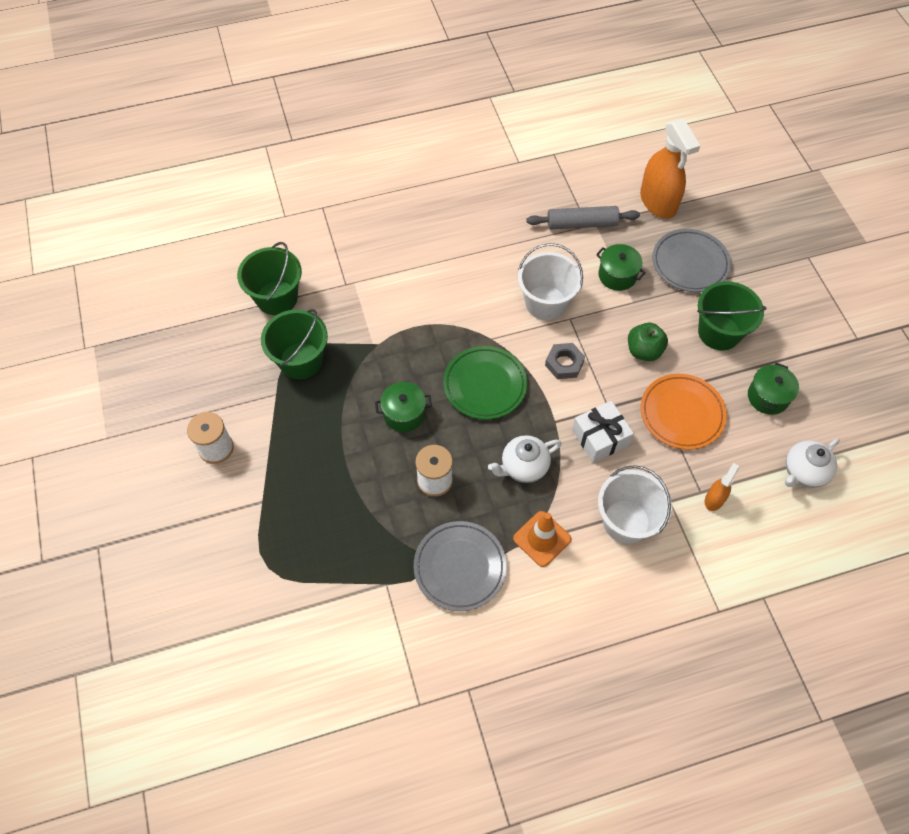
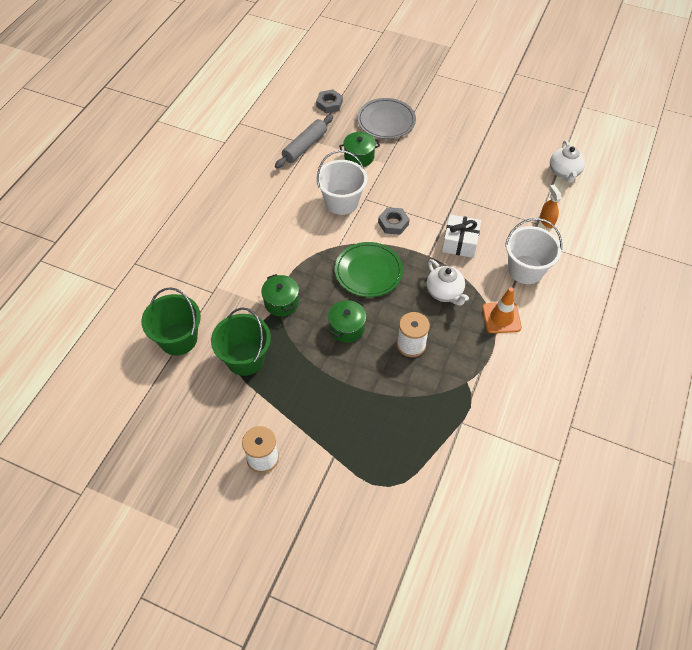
camera: 50 degrees left, 5 degrees down
grey plate [413,521,507,611] -> none
white teapot [488,435,562,483] -> white teapot turned 45 degrees counterclockwise [427,259,469,306]
green apple [628,323,668,361] -> none
orange spray bottle [640,118,700,219] -> grey nut [316,89,343,113]
orange plate [640,374,727,450] -> none
green bucket [697,281,766,350] -> none
green pot [748,363,799,415] -> green pot moved to [261,274,299,317]

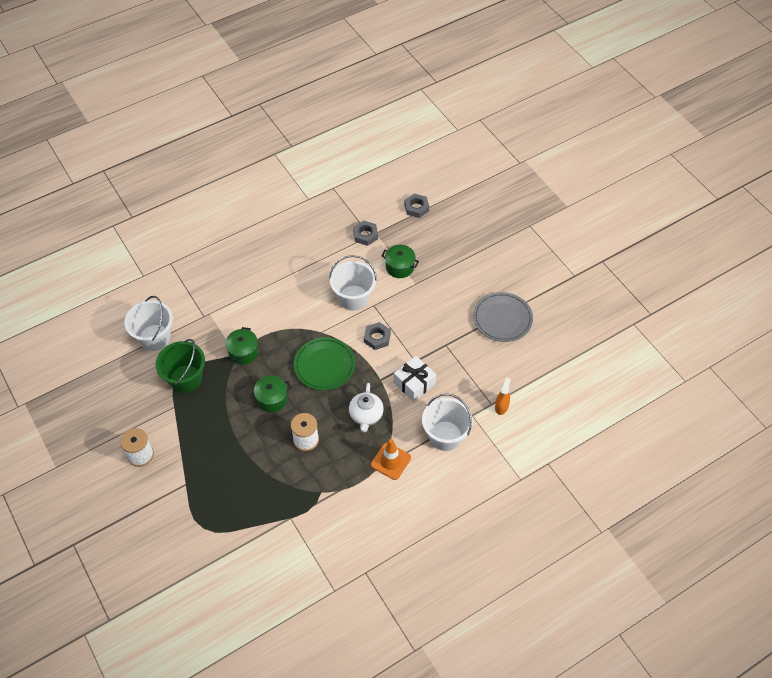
camera: 35 degrees right, 0 degrees up
green bucket [141,287,201,355] -> white bucket [124,296,173,351]
grey rolling pin [275,115,333,168] -> grey nut [353,220,378,246]
grey plate [357,98,416,139] -> grey plate moved to [473,292,533,342]
white teapot [550,140,585,183] -> none

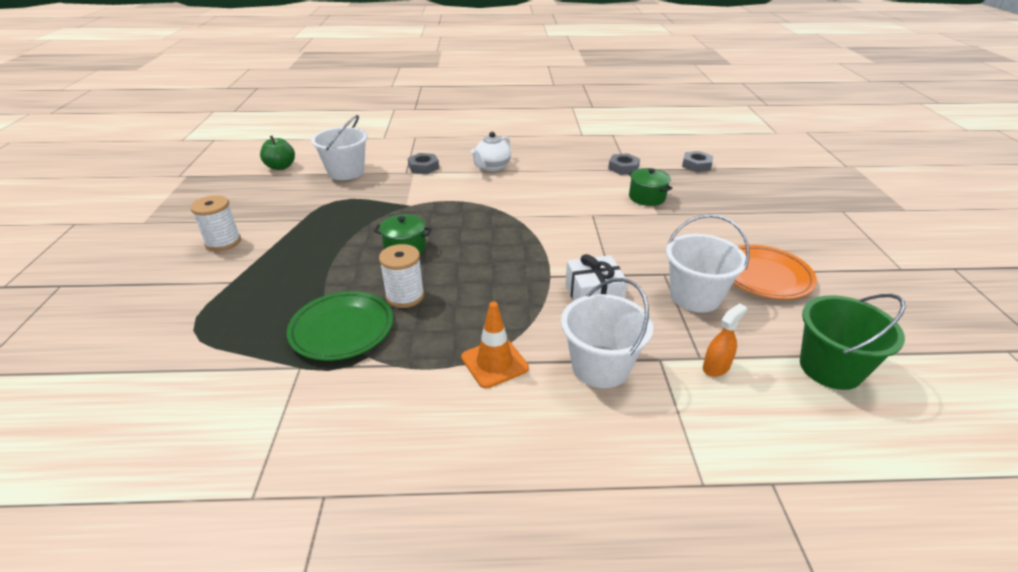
camera: 30 degrees right, 20 degrees down
green bucket [155,339,205,393] -> green bucket moved to [800,294,906,390]
green pot [225,327,259,365] -> none
green plate [294,337,355,390] -> green plate moved to [287,291,393,361]
white bucket [329,255,377,311] -> white bucket moved to [666,214,750,312]
white teapot [349,383,384,432] -> white teapot moved to [471,132,511,171]
grey nut [364,322,391,350] -> grey nut moved to [408,153,439,174]
grey plate [473,292,533,342] -> orange plate [733,245,817,299]
none -> green apple [260,136,295,170]

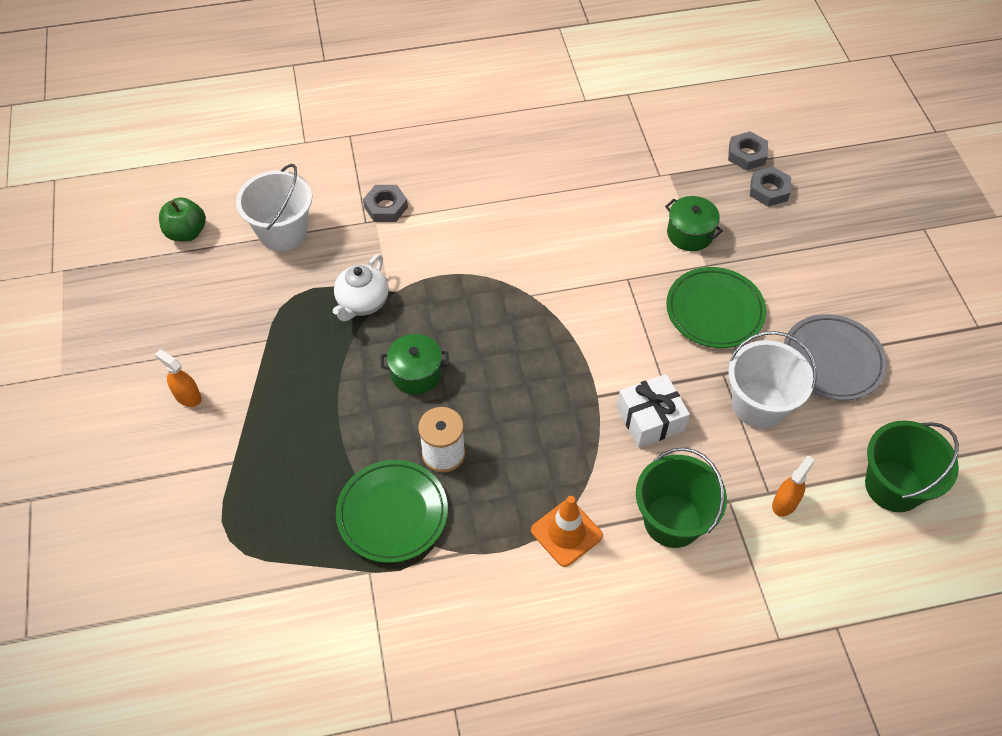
camera: 10 degrees left, 20 degrees up
white spool [190,195,241,251] -> orange spray bottle [155,350,201,407]
white teapot [471,132,511,171] -> white teapot moved to [333,254,389,321]
white bucket [561,278,653,388] -> green bucket [636,448,727,548]
grey nut [608,153,640,175] -> grey nut moved to [750,166,791,207]
orange plate [733,245,817,299] -> grey plate [784,314,887,401]
none -> green plate [666,267,766,348]

